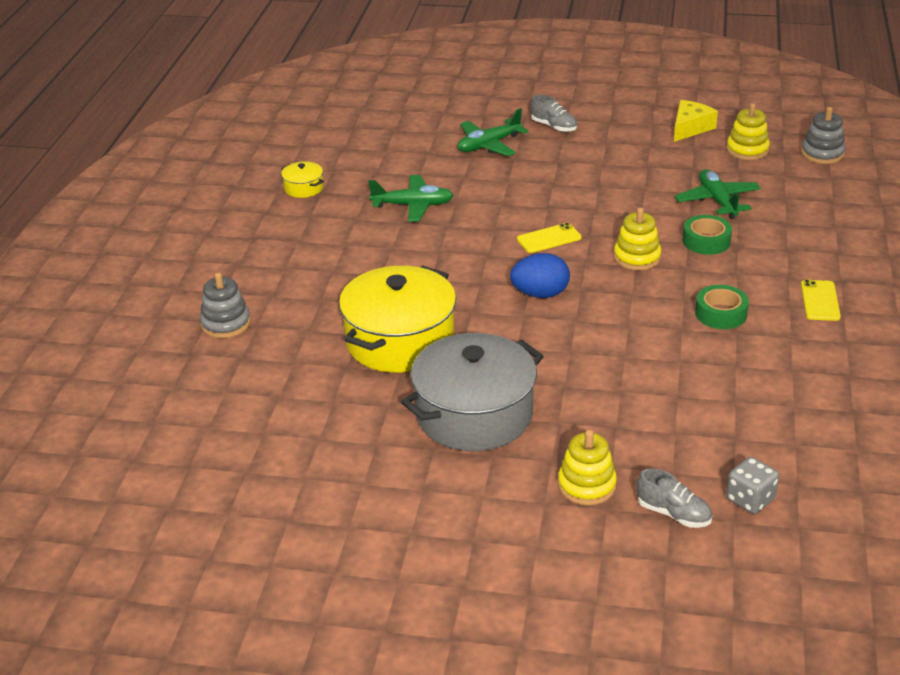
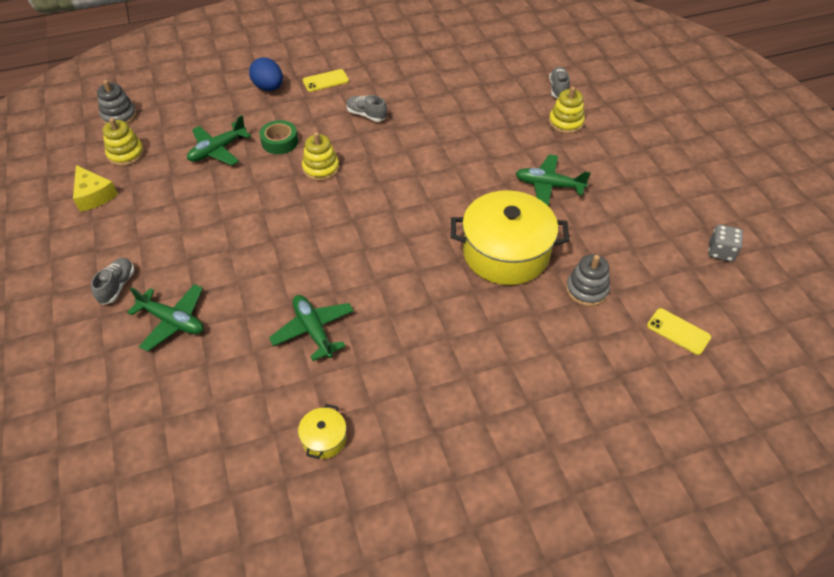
camera: 120 degrees left, 15 degrees up
grey stacking toy [200,273,250,338] -> grey stacking toy moved to [566,254,610,307]
grey pot [401,333,544,451] -> green plane [516,155,591,206]
blue egg [510,253,570,298] -> blue egg moved to [249,57,283,91]
yellow phone [517,223,582,253] -> yellow phone moved to [647,308,711,355]
yellow cheese [674,100,718,142] -> yellow cheese turned 135 degrees counterclockwise [73,165,118,212]
green tape [695,285,749,329] -> grey shoe [346,95,387,122]
grey dice [726,457,779,514] -> grey dice moved to [708,224,743,262]

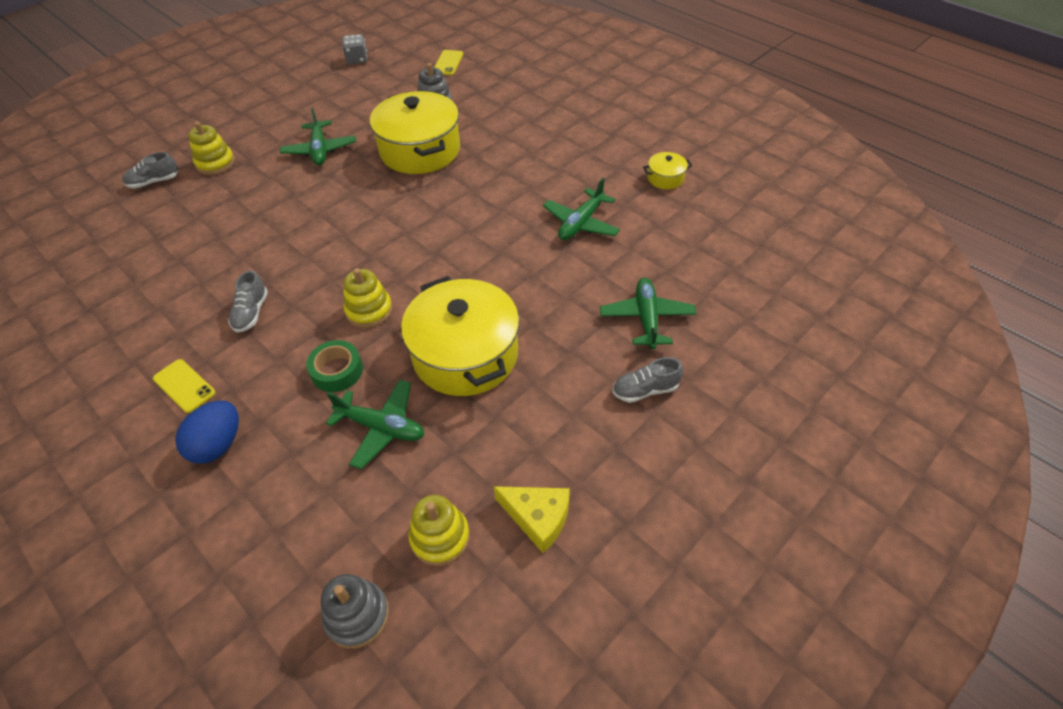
camera: 115 degrees left, 0 degrees up
yellow cheese [73,165,118,212] -> yellow cheese turned 90 degrees clockwise [493,486,570,553]
none -> yellow pot [401,276,519,396]

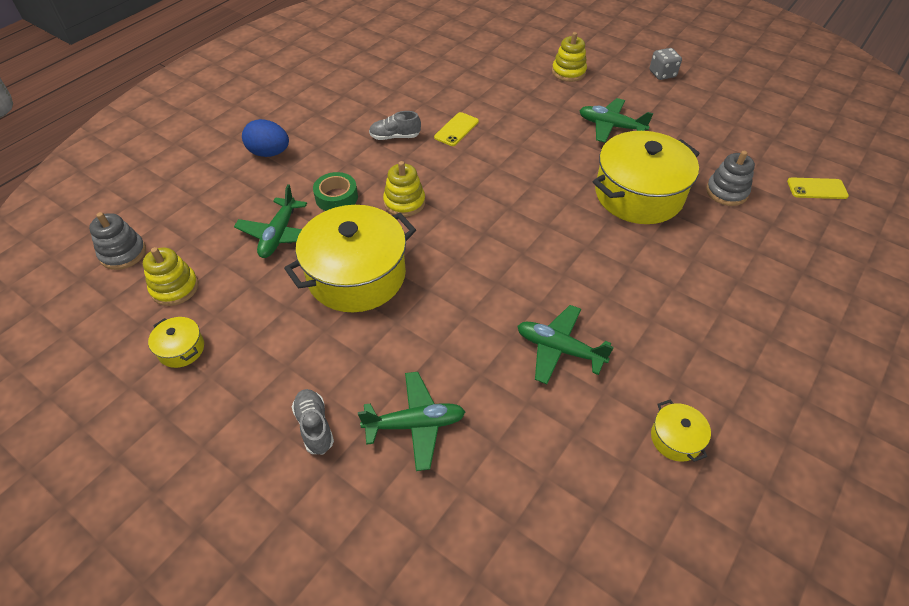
camera: 80 degrees right, 0 degrees up
grey shoe [122,152,178,189] -> none
yellow phone [153,359,215,413] -> yellow phone moved to [434,112,479,146]
green plane [280,107,356,165] -> green plane turned 45 degrees clockwise [579,98,653,143]
grey dice [342,34,367,64] -> grey dice moved to [650,48,682,80]
yellow cheese [493,486,570,553] -> yellow pot [148,317,204,368]

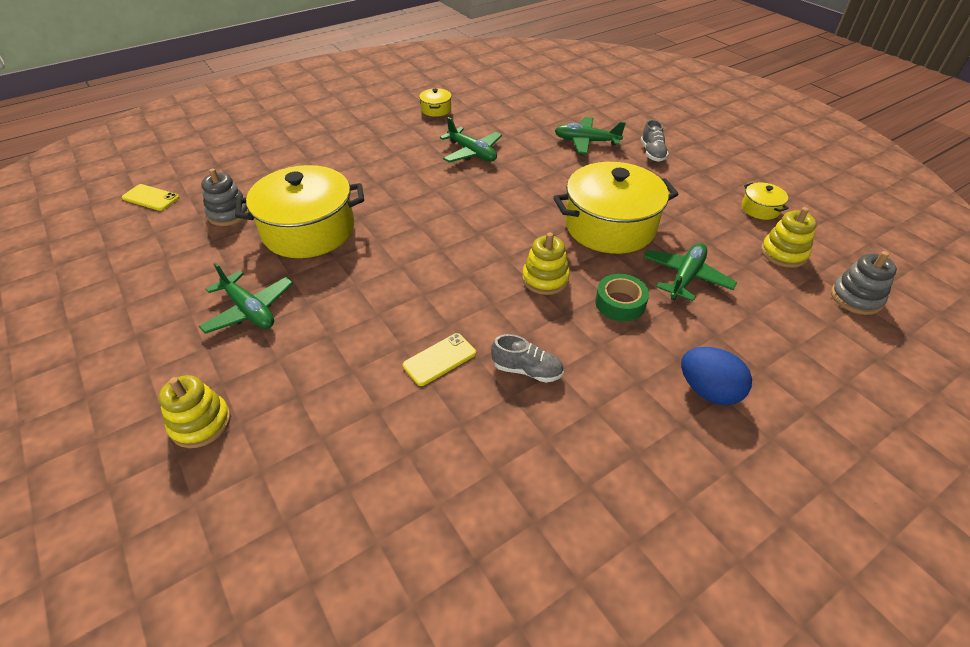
camera: 160 degrees left, 5 degrees down
grey dice [650,48,682,80] -> none

